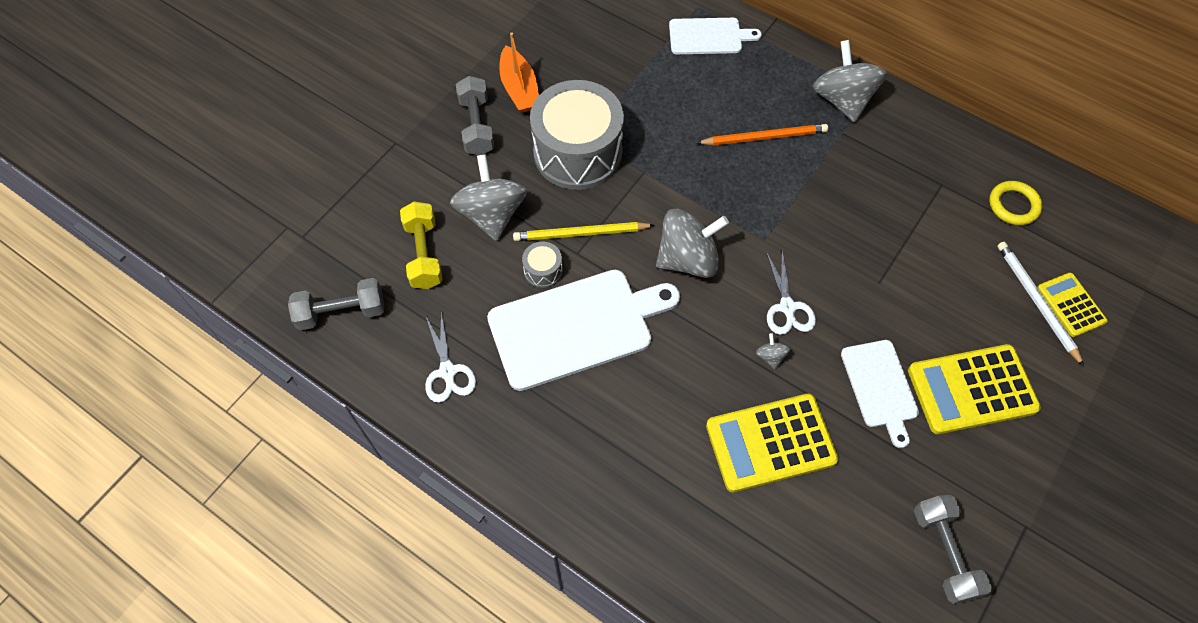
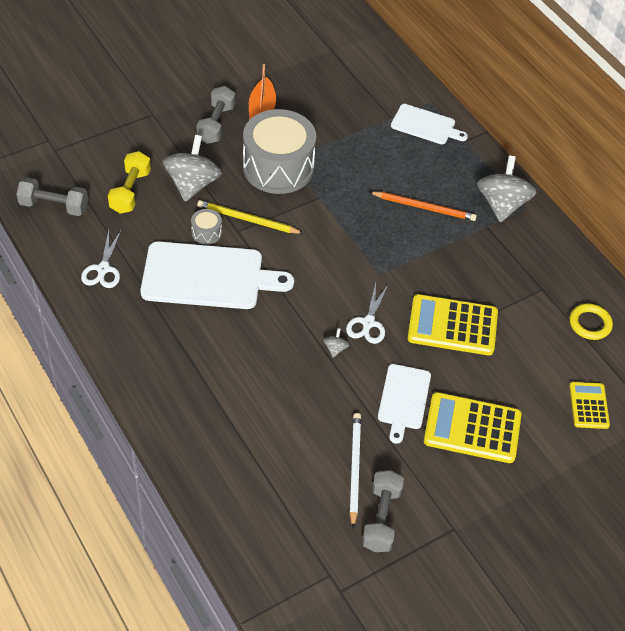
camera: 20 degrees right, 10 degrees down
grey spinning top [656,209,729,278] -> none
yellow calculator [706,394,838,492] -> yellow calculator moved to [408,294,498,355]
white pencil [997,242,1084,366] -> white pencil moved to [350,413,361,528]

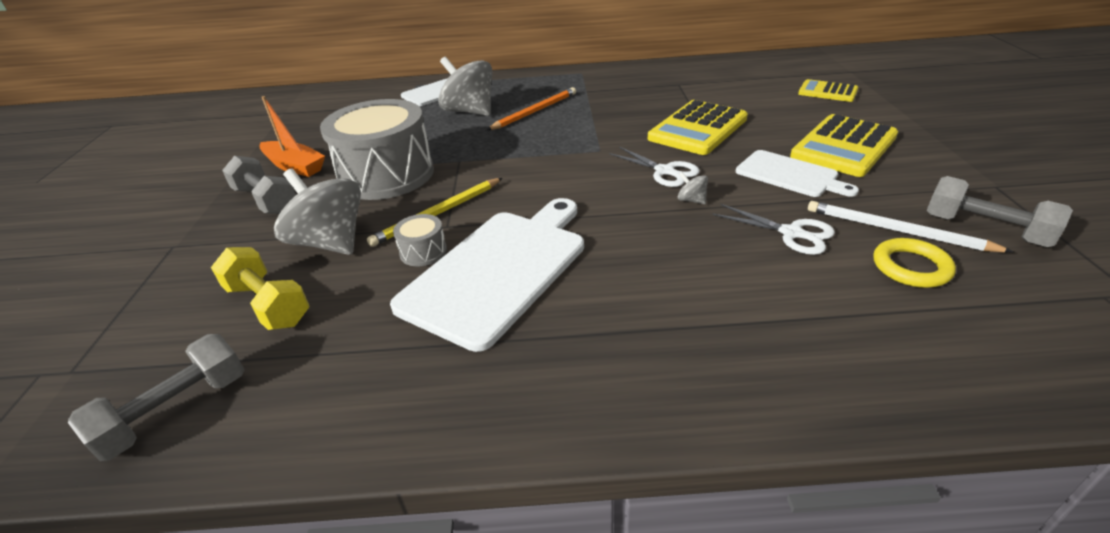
camera: 55 degrees left, 15 degrees down
white scissors [81,230,121,288] -> white scissors moved to [713,204,835,255]
grey spinning top [477,156,537,222] -> grey spinning top moved to [438,56,492,116]
yellow ring [570,303,613,340] -> yellow ring moved to [873,238,956,288]

